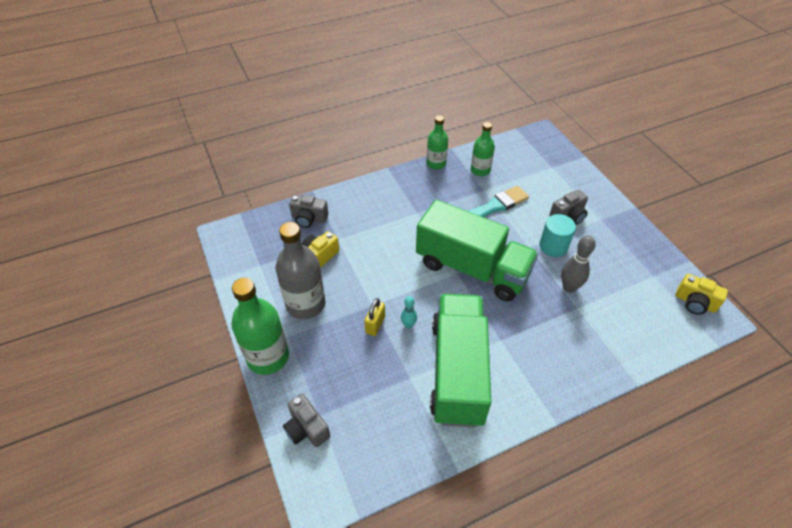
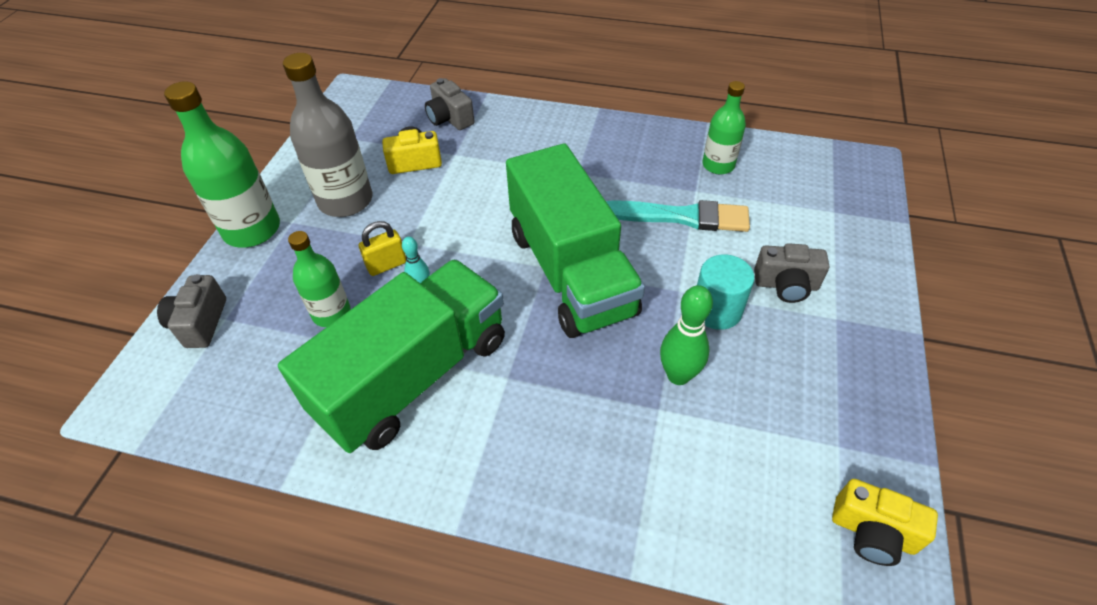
camera: 40 degrees right, 0 degrees up
green bottle [427,115,448,169] -> green bottle moved to [288,231,351,327]
grey bowling pin [561,235,596,293] -> green bowling pin [660,285,713,385]
yellow camera [675,274,728,315] -> yellow camera turned 45 degrees counterclockwise [832,479,938,566]

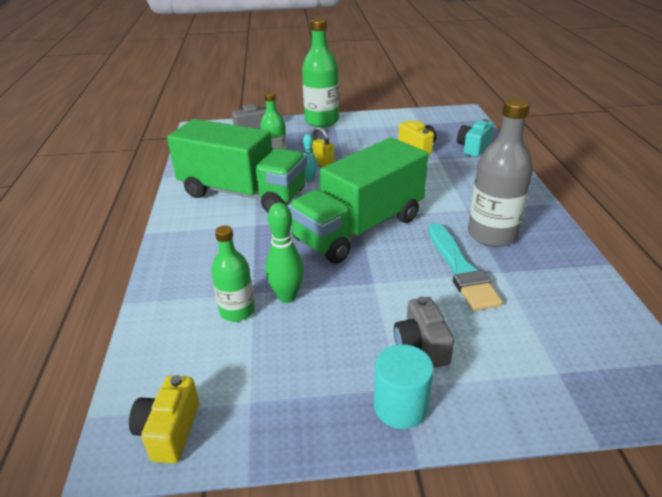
camera: 70 degrees right, 15 degrees down
grey bottle [283,53,373,217] -> grey bottle moved to [468,98,533,247]
grey camera [425,78,475,130] -> turquoise camera [457,119,494,157]
turquoise cylinder [697,255,755,330] -> turquoise cylinder moved to [374,344,434,429]
green bottle [703,81,746,174] -> green bottle moved to [211,225,255,322]

